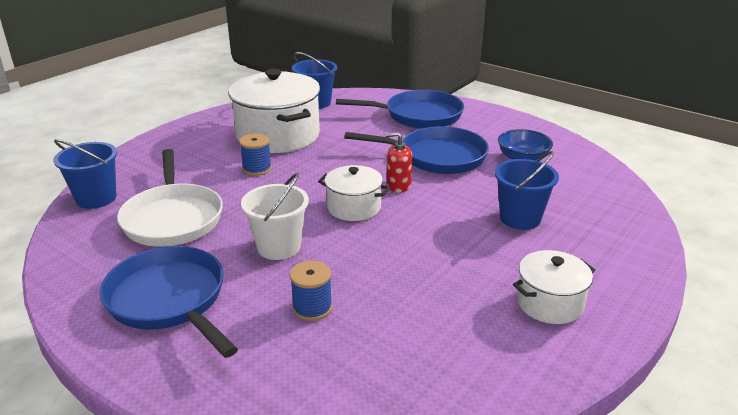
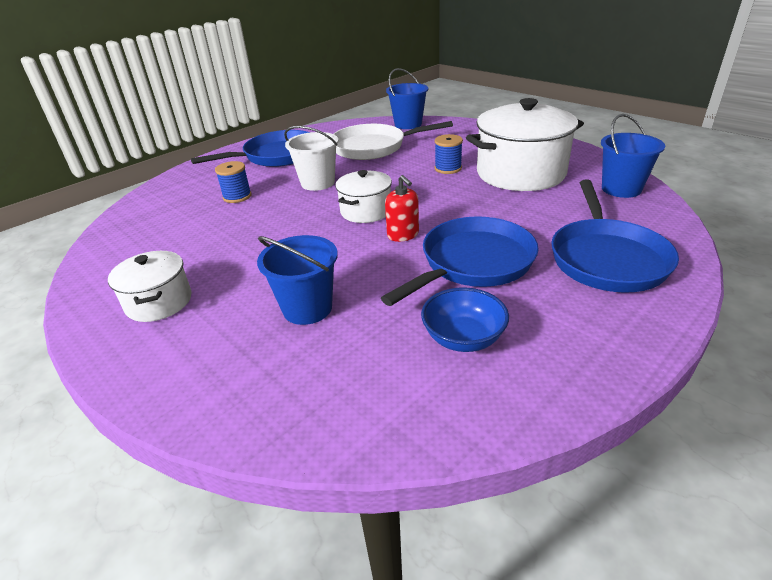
camera: 100 degrees right, 5 degrees up
blue pan [344,126,489,174] -> blue pan turned 150 degrees counterclockwise [381,216,539,306]
red soap dispenser [385,132,412,192] -> red soap dispenser turned 135 degrees clockwise [385,175,419,242]

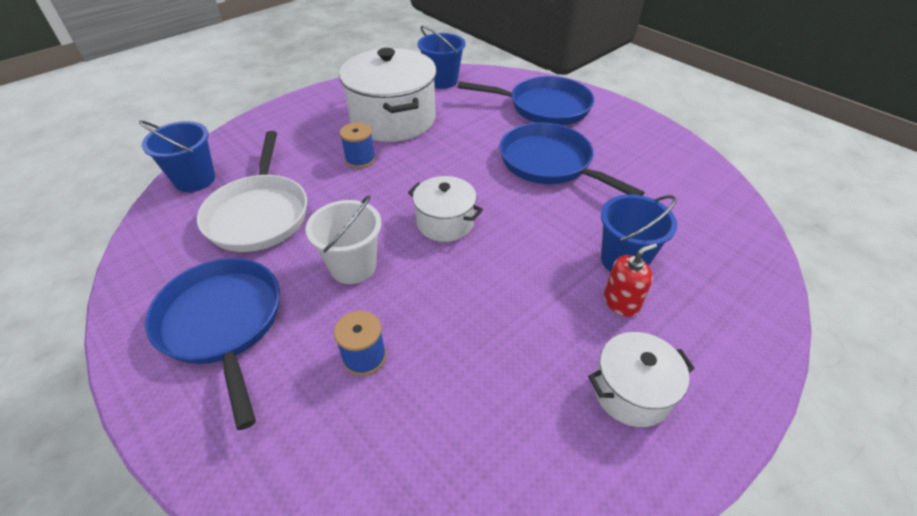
camera: 90 degrees left, 10 degrees up
red soap dispenser [385,175,419,242] -> red soap dispenser moved to [604,243,657,317]
blue bowl [421,287,509,352] -> none

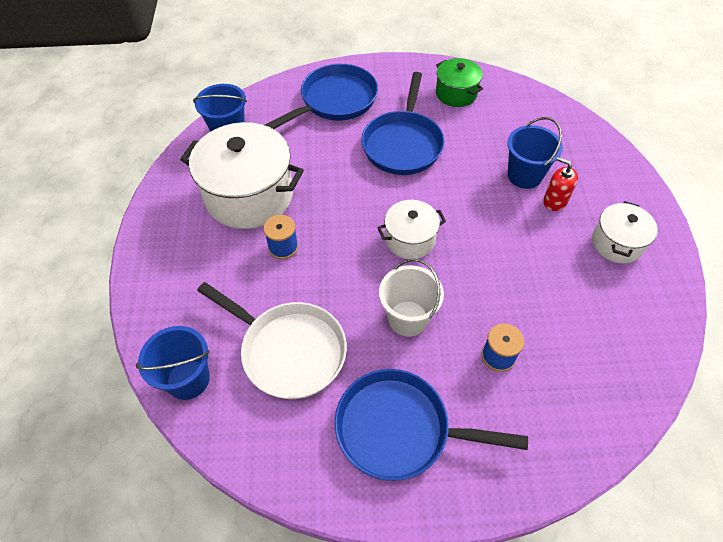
camera: 50 degrees left, 10 degrees up
blue pan [500,122,645,196] -> blue pan turned 75 degrees counterclockwise [361,72,444,175]
red soap dispenser [604,243,657,317] -> red soap dispenser turned 60 degrees counterclockwise [543,157,578,211]
none -> green pot [436,58,483,107]

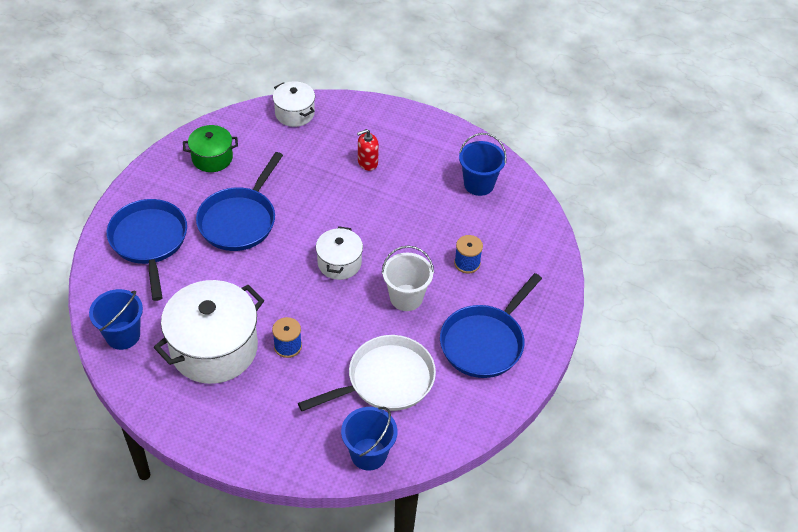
camera: 65 degrees left, 5 degrees down
blue pan [361,72,444,175] -> blue pan turned 75 degrees clockwise [196,152,283,251]
blue bucket [507,117,563,189] -> blue bucket moved to [459,133,507,196]
white pot [592,201,658,263] -> white pot moved to [273,81,315,127]

